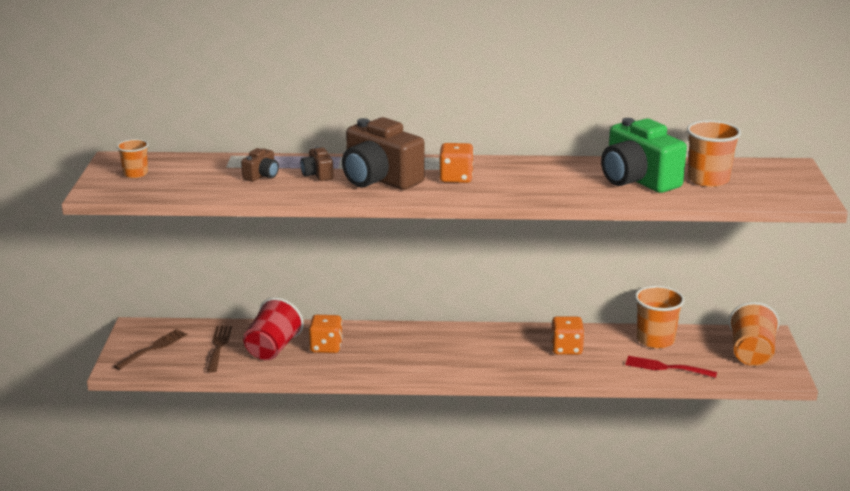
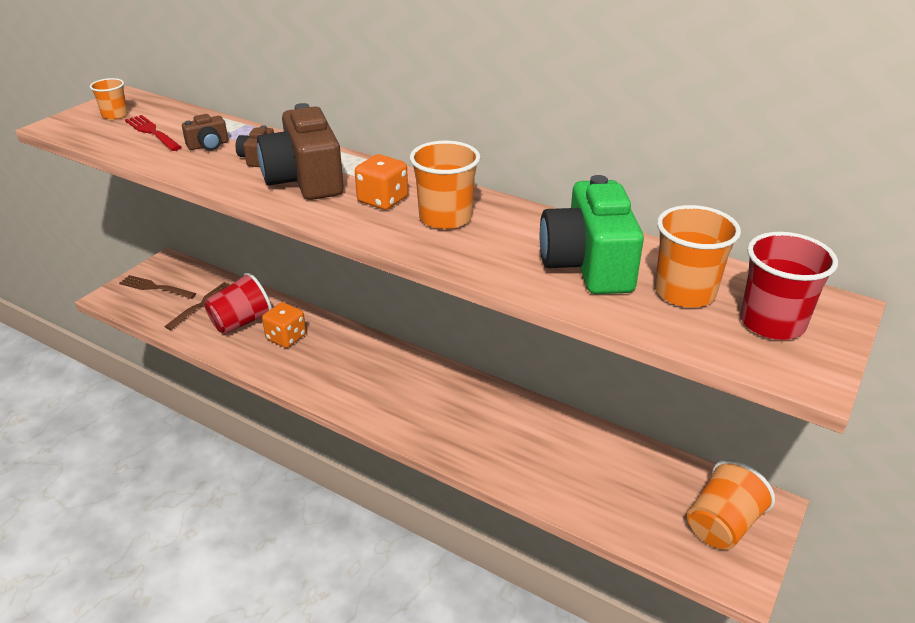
camera: 30 degrees right, 10 degrees up
brown fork [113,329,187,370] -> brown fork turned 135 degrees counterclockwise [119,275,196,299]
orange dice [551,316,584,355] -> none
red fork [625,356,717,378] -> red fork moved to [125,115,182,151]
orange cup [635,286,685,348] -> orange cup moved to [410,141,480,229]
none -> red cup [740,232,838,340]

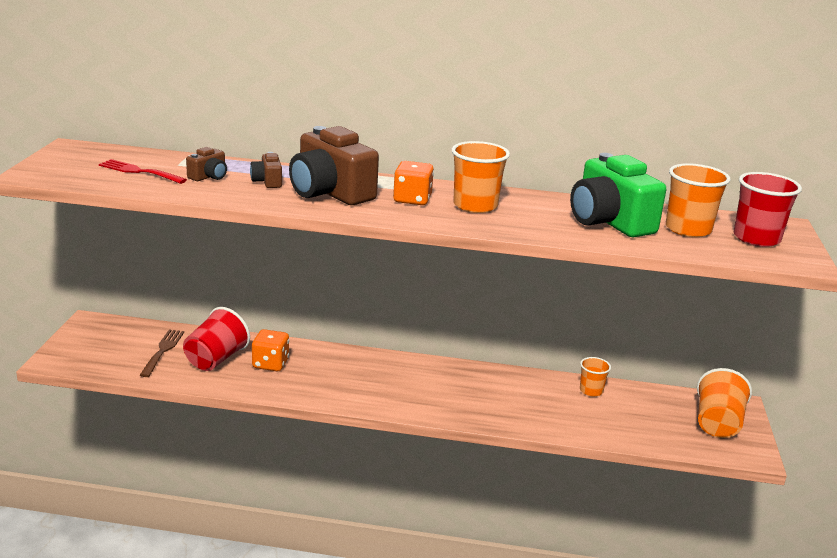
camera: 25 degrees left, 10 degrees down
orange cup [90,78,128,120] -> orange cup moved to [580,357,611,396]
brown fork [119,275,196,299] -> none

